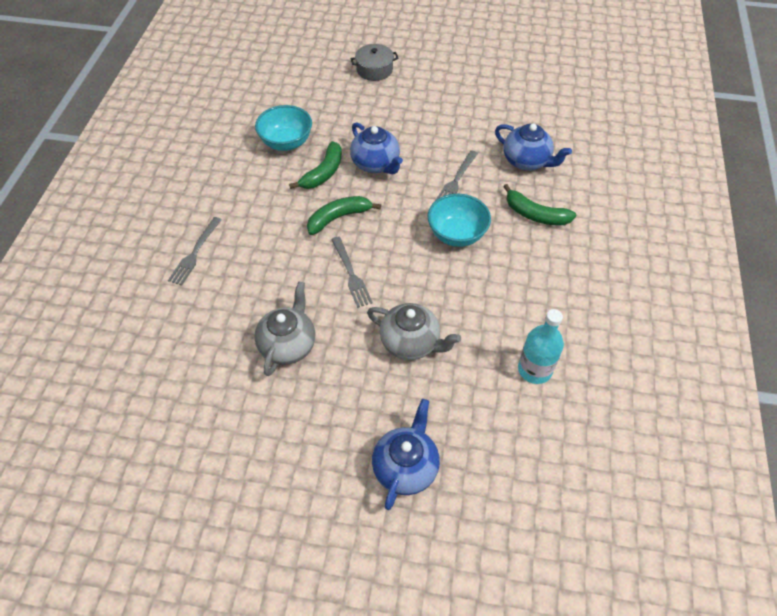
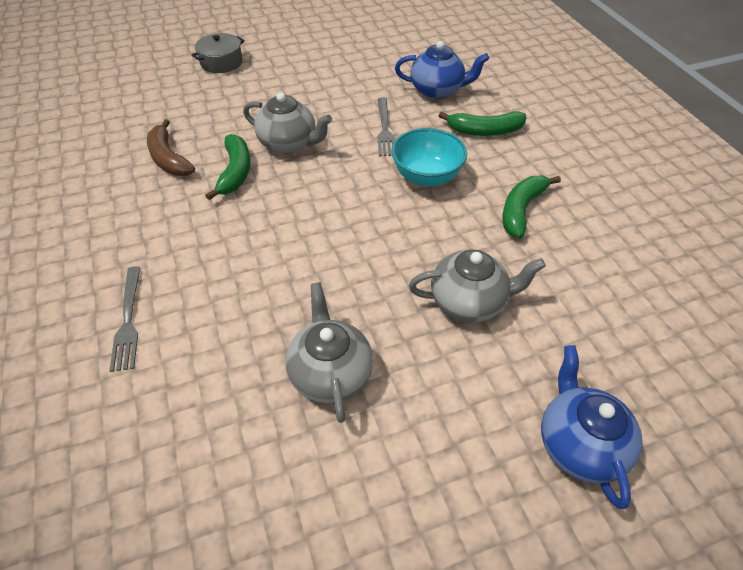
camera: 30 degrees left, 5 degrees down
turquoise bowl [255,105,312,151] -> brown banana [147,119,195,176]
green banana [307,196,381,235] -> green banana moved to [502,176,561,238]
grey fork [331,236,373,308] -> none
blue teapot [350,122,403,174] -> grey teapot [243,92,332,154]
turquoise bottle [518,309,564,384] -> none

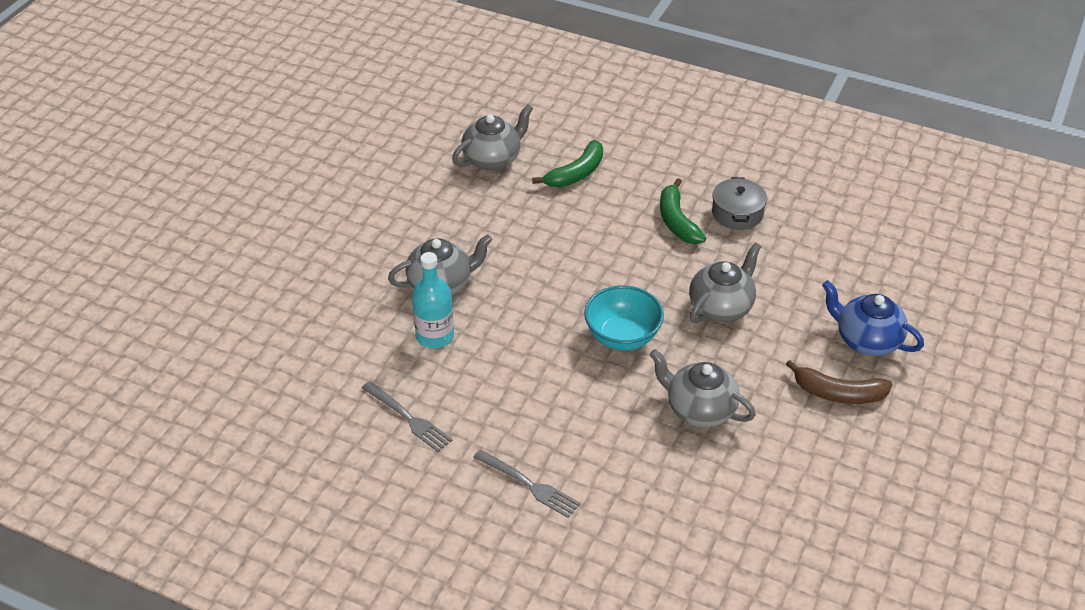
camera: 45 degrees left, 5 degrees down
brown banana [147,119,195,176] -> brown banana moved to [786,360,893,404]
grey pot [192,33,244,73] -> grey pot moved to [712,177,767,230]
green banana [205,134,251,200] -> turquoise bottle [412,252,454,349]
grey fork [377,98,395,156] -> grey fork moved to [362,381,452,452]
turquoise bowl [391,128,467,187] -> turquoise bowl moved to [584,285,664,350]
blue teapot [395,41,489,99] -> grey teapot [452,104,533,171]

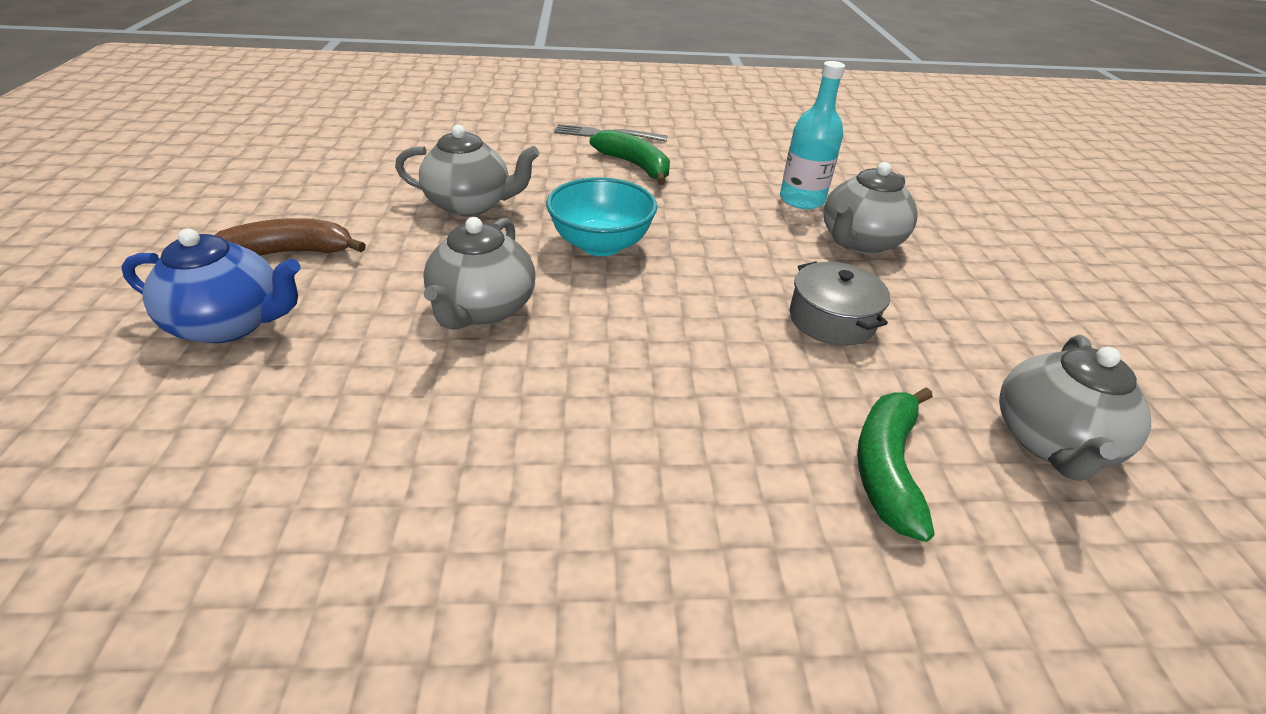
camera: 150 degrees right, 5 degrees down
grey fork [362,381,452,452] -> none
green banana [660,178,706,244] -> green banana moved to [590,130,670,185]
grey pot [712,177,767,230] -> grey pot moved to [790,261,890,346]

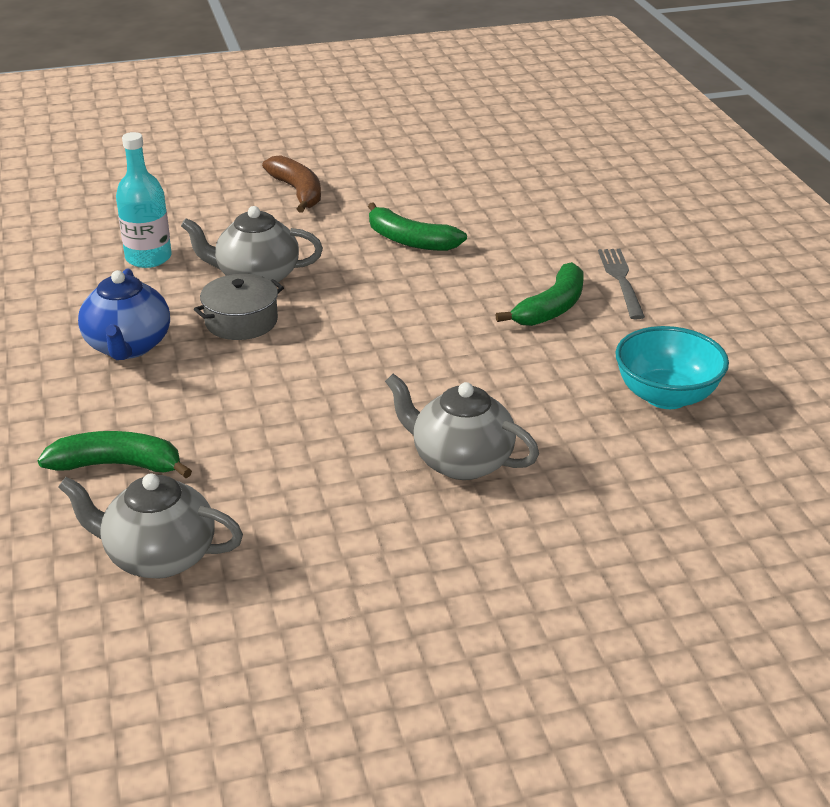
camera: 80 degrees right, 5 degrees down
blue teapot [122,229,301,343] -> blue teapot moved to [78,269,170,360]
grey teapot [395,125,539,216] -> green banana [368,202,467,251]
turquoise bowl [546,177,657,256] -> turquoise bowl moved to [615,326,729,409]
turquoise bottle [780,61,845,209] -> turquoise bottle moved to [116,132,172,268]
grey pot [790,261,890,346] -> grey pot moved to [194,274,284,340]

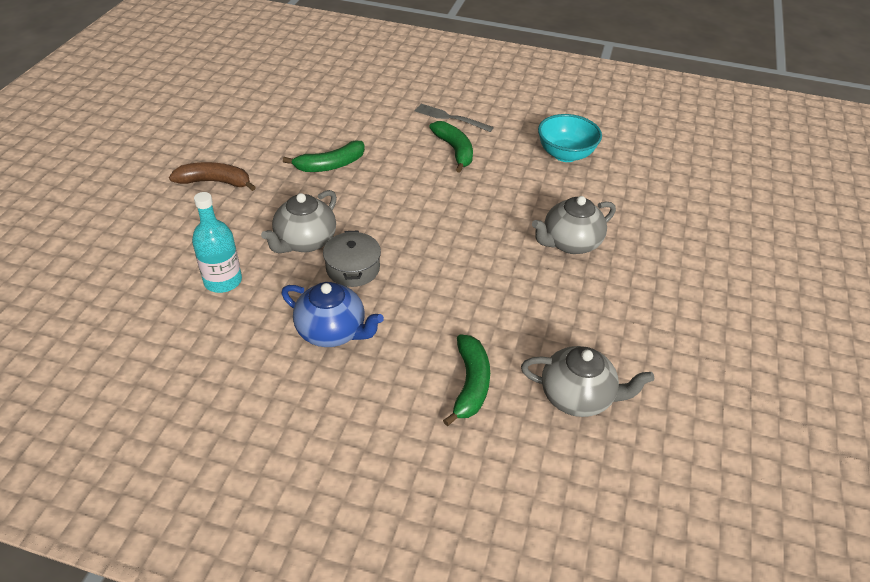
camera: 60 degrees left, 10 degrees up
green banana [38,431,192,478] -> green banana turned 150 degrees clockwise [443,334,490,426]
grey teapot [58,473,243,579] -> grey teapot turned 120 degrees counterclockwise [521,346,654,417]

